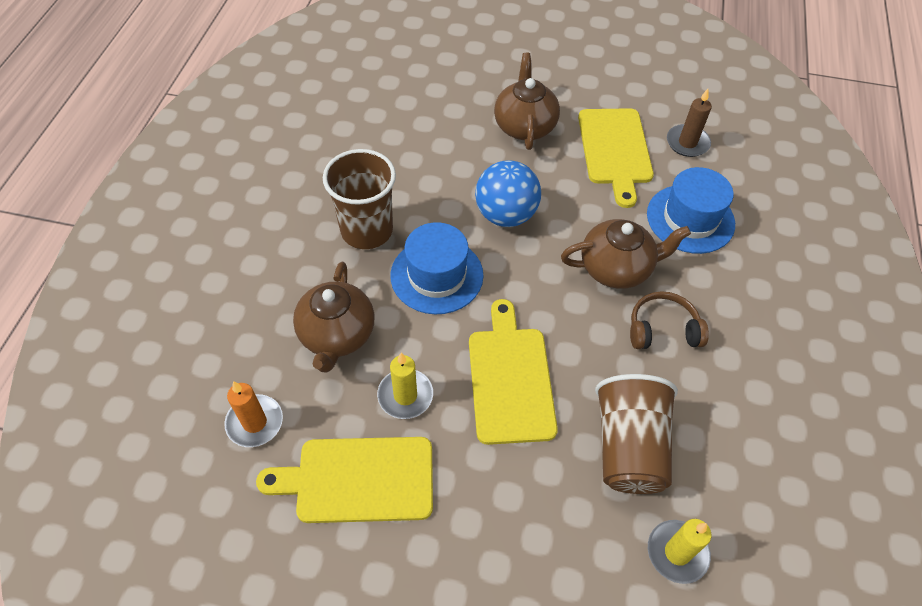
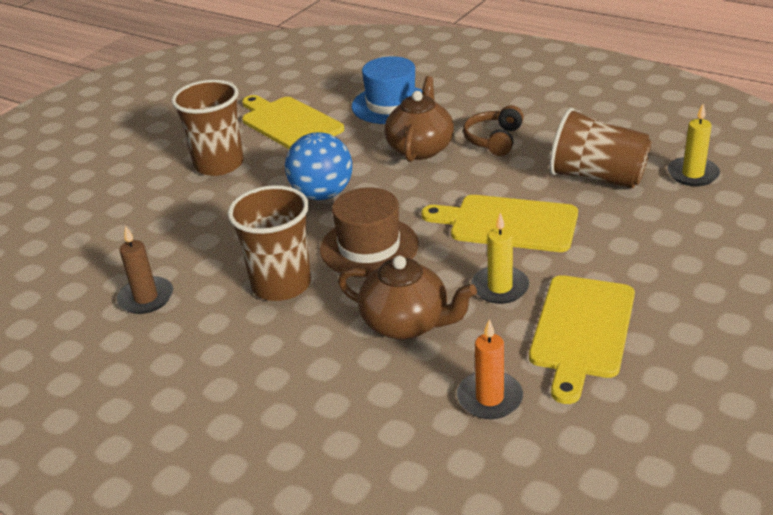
camera: 65 degrees left, 20 degrees down
blue hat [390,222,483,314] -> brown hat [320,187,419,277]
brown teapot [494,53,560,150] -> brown cup [172,80,244,176]
yellow cutting board [578,108,654,208] -> yellow cutting board turned 150 degrees counterclockwise [242,95,344,149]
brown candle [667,89,712,157] -> brown candle moved to [117,226,173,314]

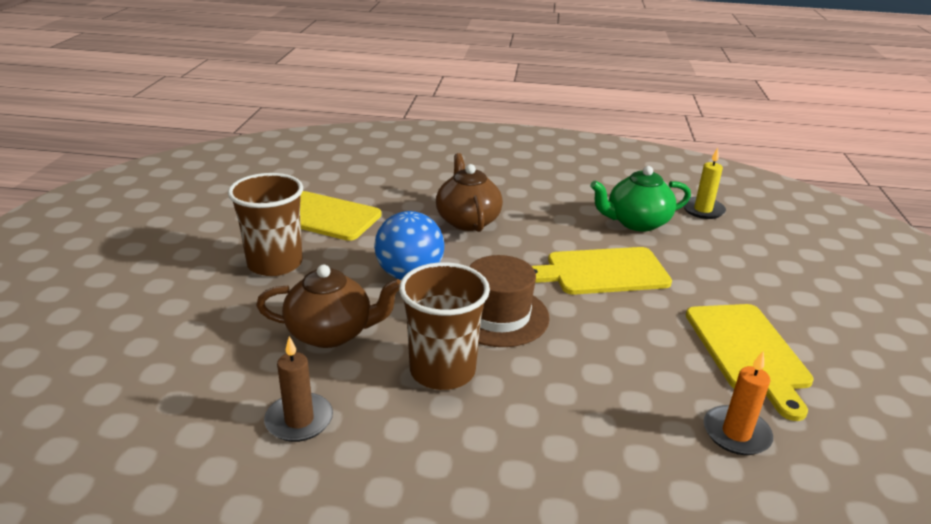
camera: 30 degrees left, 5 degrees down
brown teapot [338,256,477,339] -> brown teapot moved to [256,265,401,348]
blue hat [352,56,422,124] -> none
brown headphones [463,105,524,156] -> none
yellow candle [471,213,529,304] -> none
brown cup [549,108,651,189] -> green teapot [590,166,691,232]

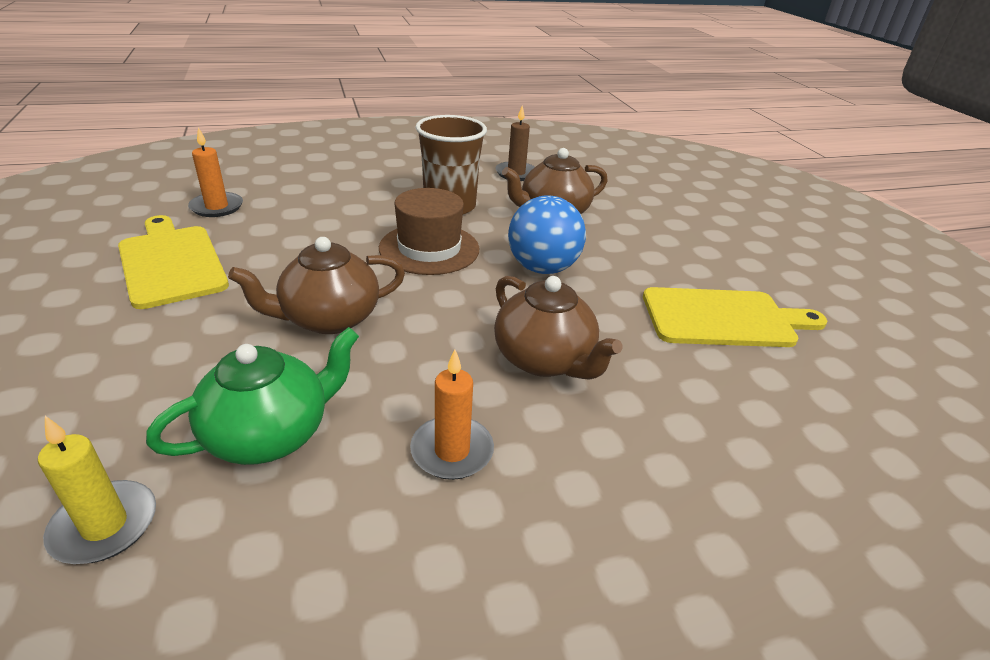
camera: 155 degrees right, 5 degrees up
brown cup [228,173,303,276] -> none
yellow cutting board [532,247,672,295] -> brown teapot [228,237,405,334]
none -> orange candle [410,349,494,480]

